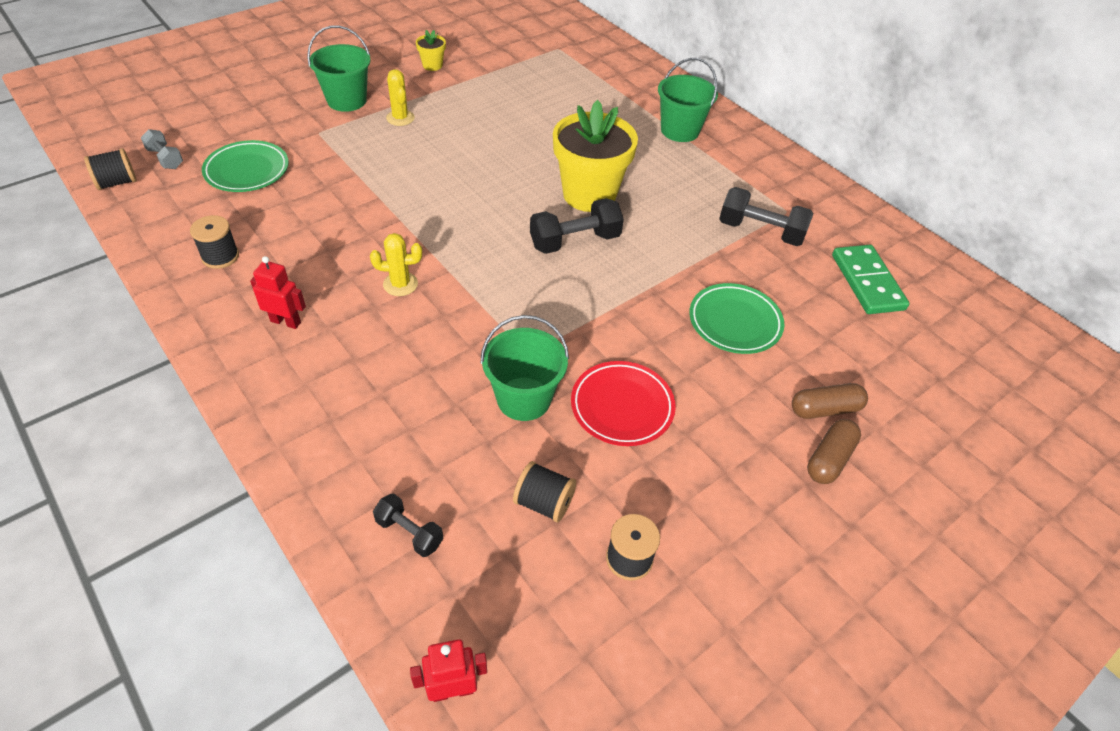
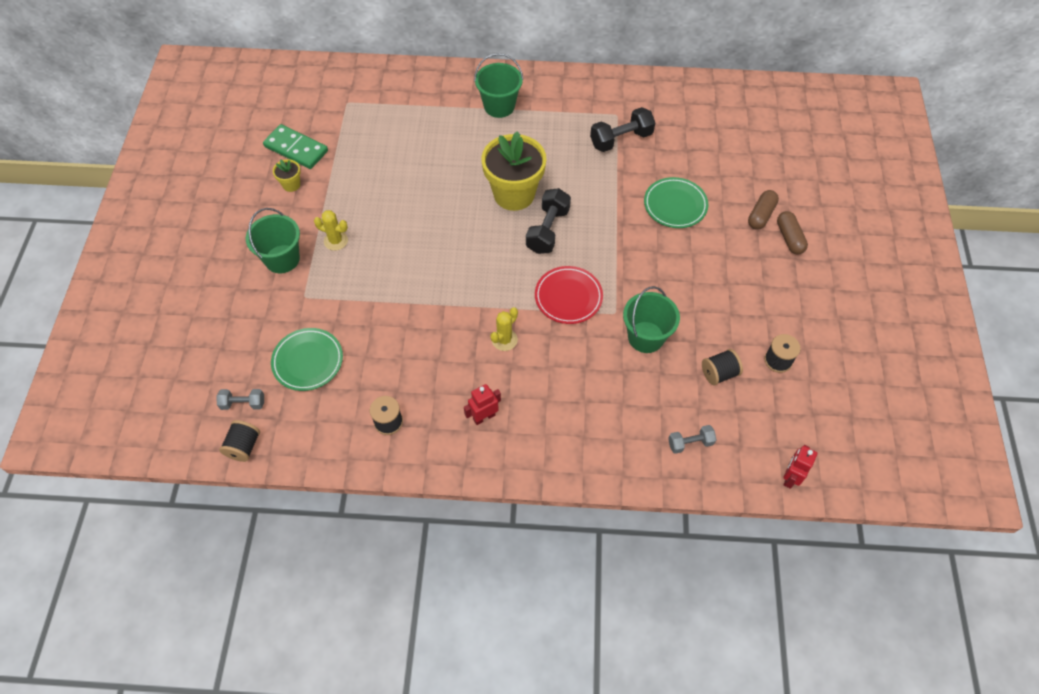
camera: 45 degrees left, 10 degrees up
black dumbbell [373,493,443,557] -> grey dumbbell [668,425,716,454]
red plate [571,361,676,446] -> red plate moved to [535,266,603,324]
green domino [832,245,910,314] -> green domino moved to [263,124,328,169]

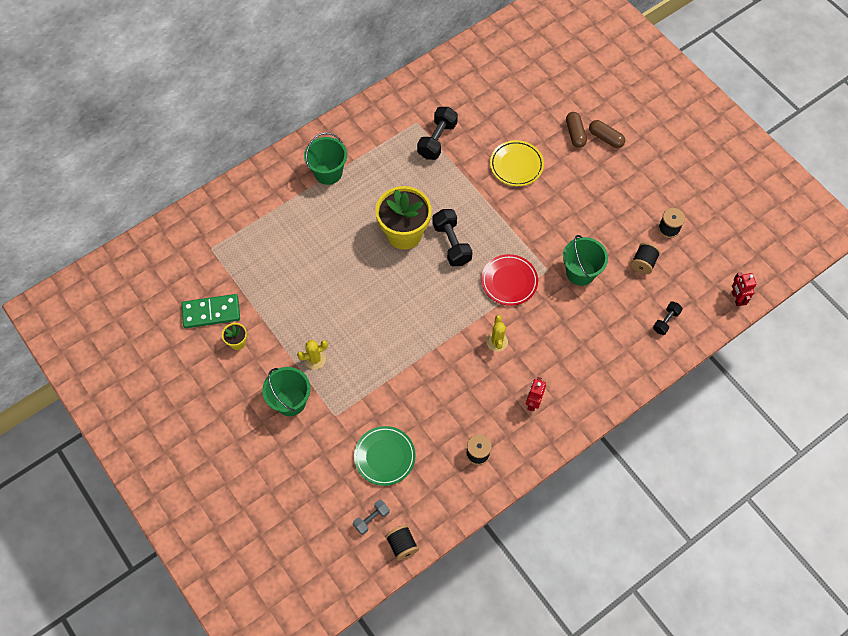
camera: 40 degrees left, 5 degrees up
green plate [644,177,708,228] -> yellow plate [490,140,544,186]
grey dumbbell [668,425,716,454] -> black dumbbell [653,301,683,335]

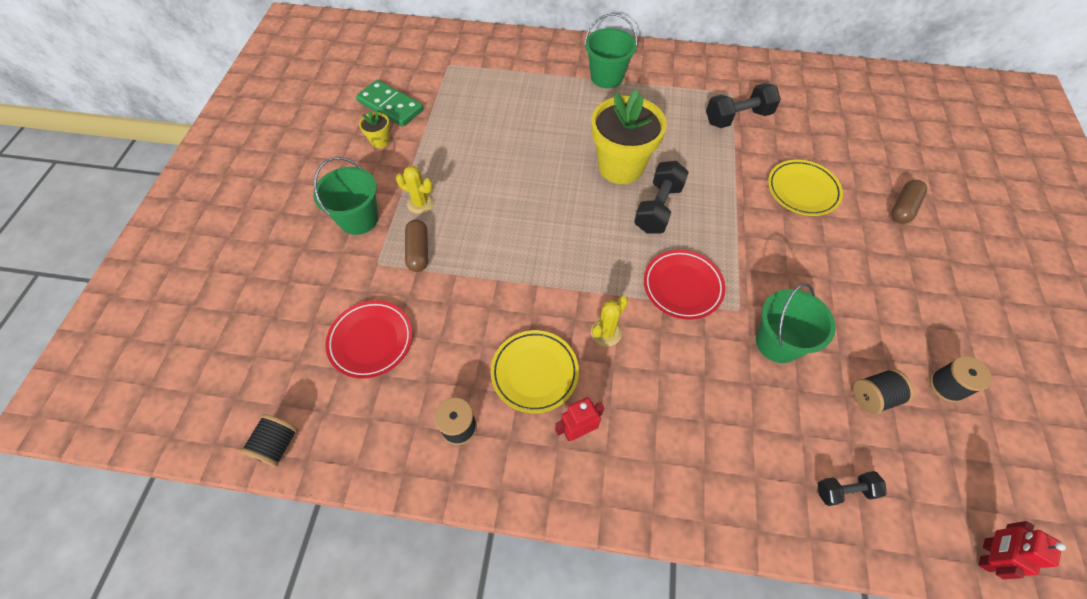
camera: 45 degrees right, 5 degrees down
grey dumbbell [353,500,390,535] -> none
green plate [354,426,416,486] -> red plate [326,300,413,379]
brown capsule [589,120,625,148] -> brown capsule moved to [405,219,428,272]
none -> yellow plate [490,330,579,413]

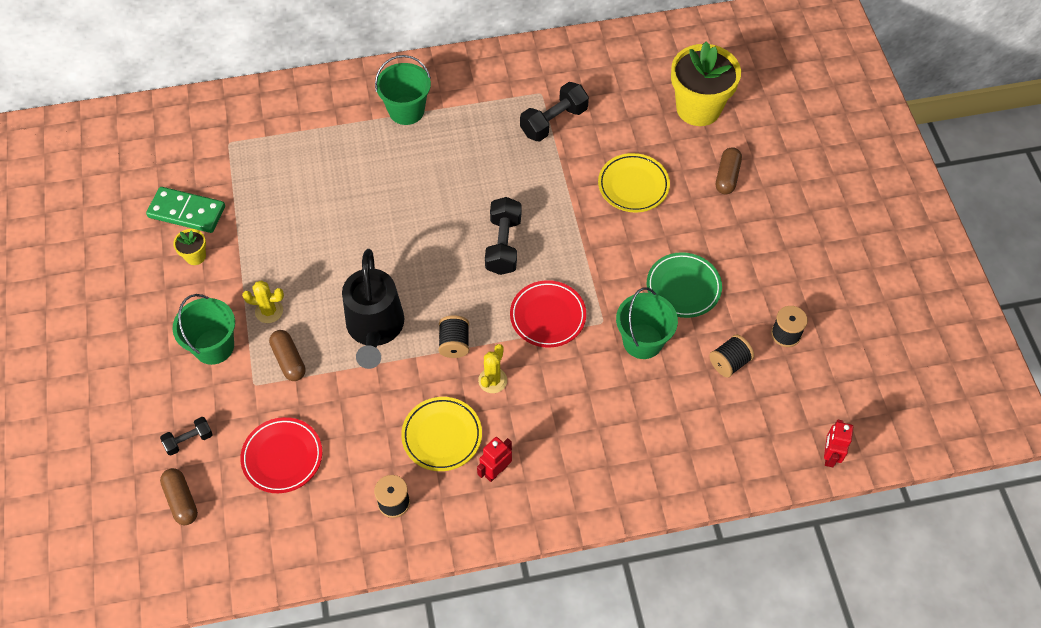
camera: 20 degrees left, 0 degrees up
black spool [240,414,298,467] -> black spool moved to [438,315,469,358]
yellow flower pot [592,90,667,184] -> yellow flower pot moved to [671,42,741,126]
black dumbbell [818,471,887,506] -> black dumbbell moved to [160,417,213,455]
none -> brown capsule [160,468,198,525]
none -> black watering can [342,249,404,369]
none -> green plate [647,252,722,318]

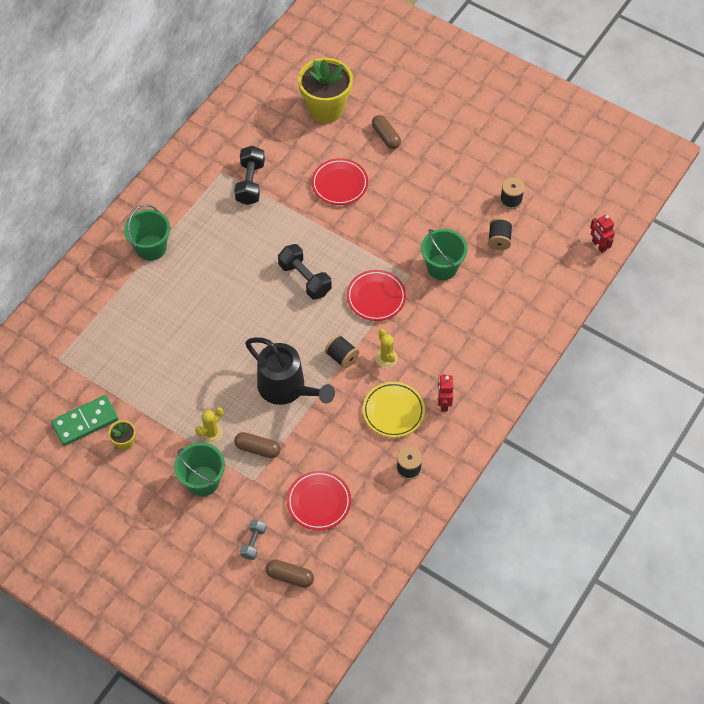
camera: 45 degrees left, 0 degrees up
black dumbbell [160,417,213,455] -> grey dumbbell [240,519,266,560]
yellow plate [598,153,670,213] -> red plate [311,158,368,205]
green plate [647,252,722,318] -> none

